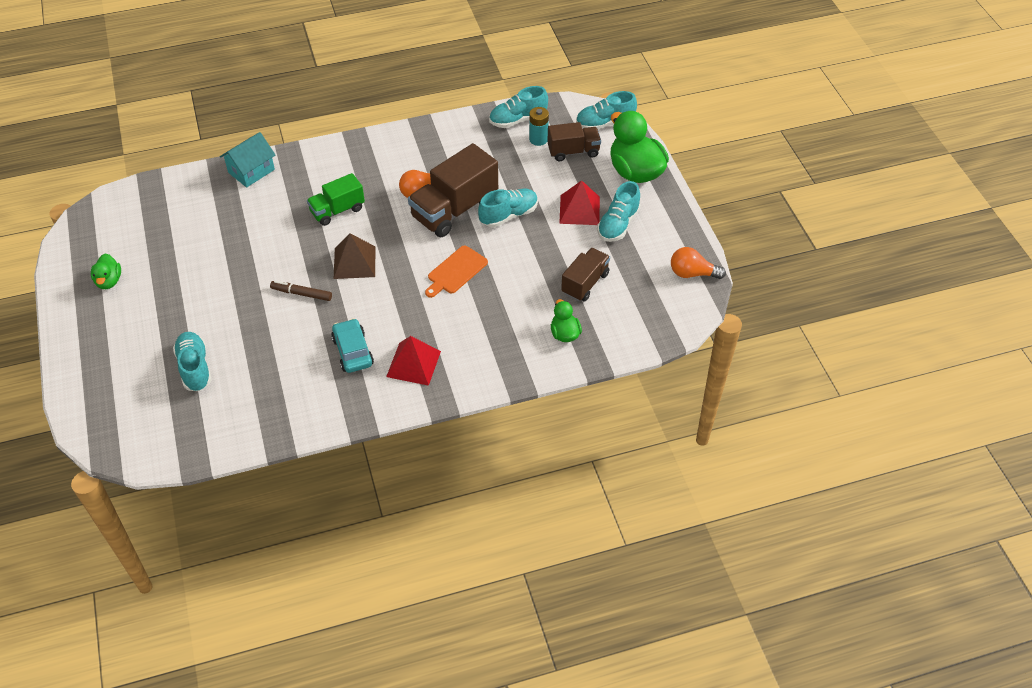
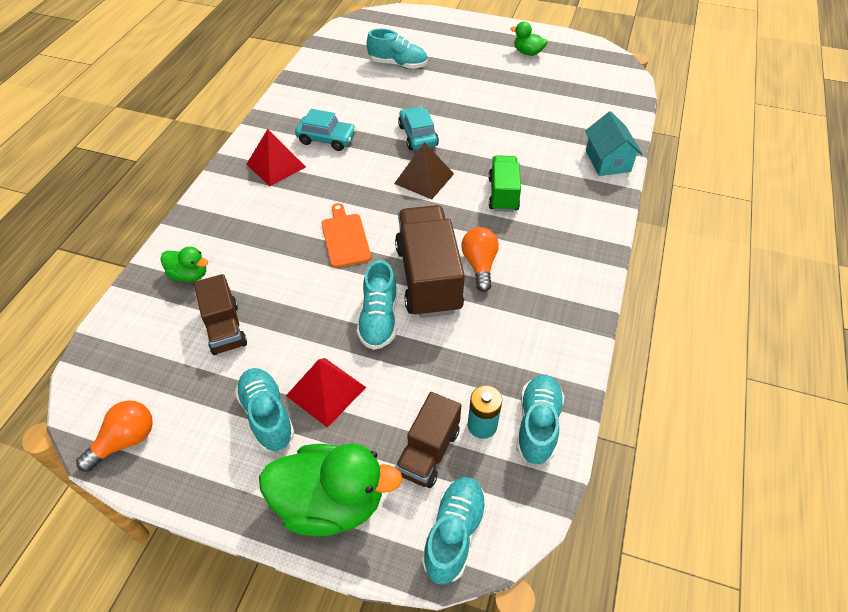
camera: 125 degrees right, 0 degrees up
brown marker [270,281,332,301] -> turquoise car [398,106,439,150]

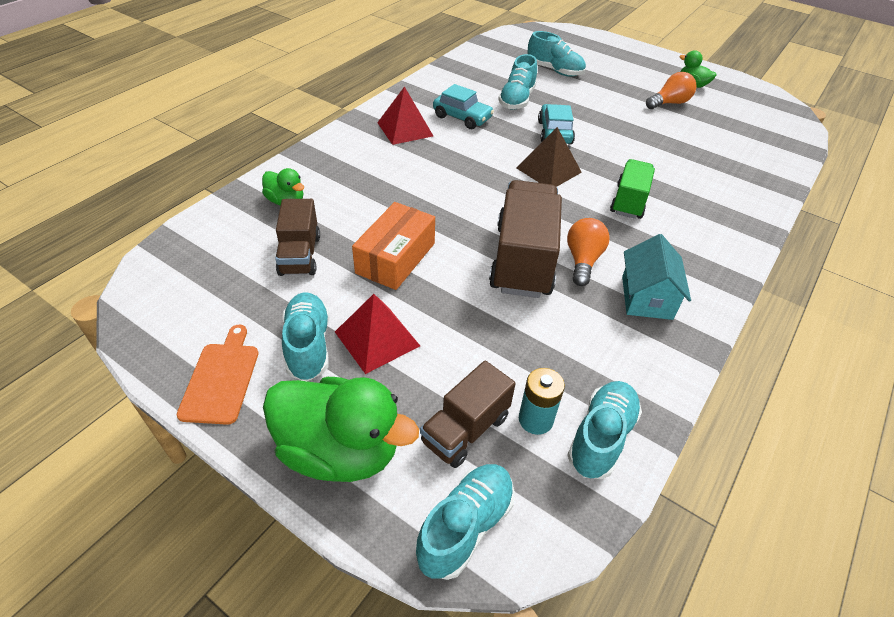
camera: 15 degrees right, 5 degrees down
orange light bulb [76,400,153,472] -> orange light bulb moved to [646,72,696,109]
orange cutting board [321,203,371,268] -> orange cutting board moved to [177,325,259,425]
turquoise shoe [357,260,397,350] -> turquoise shoe moved to [498,54,537,110]
turquoise house [585,111,642,176] -> turquoise house moved to [622,234,691,320]
none -> orange box [352,202,435,290]

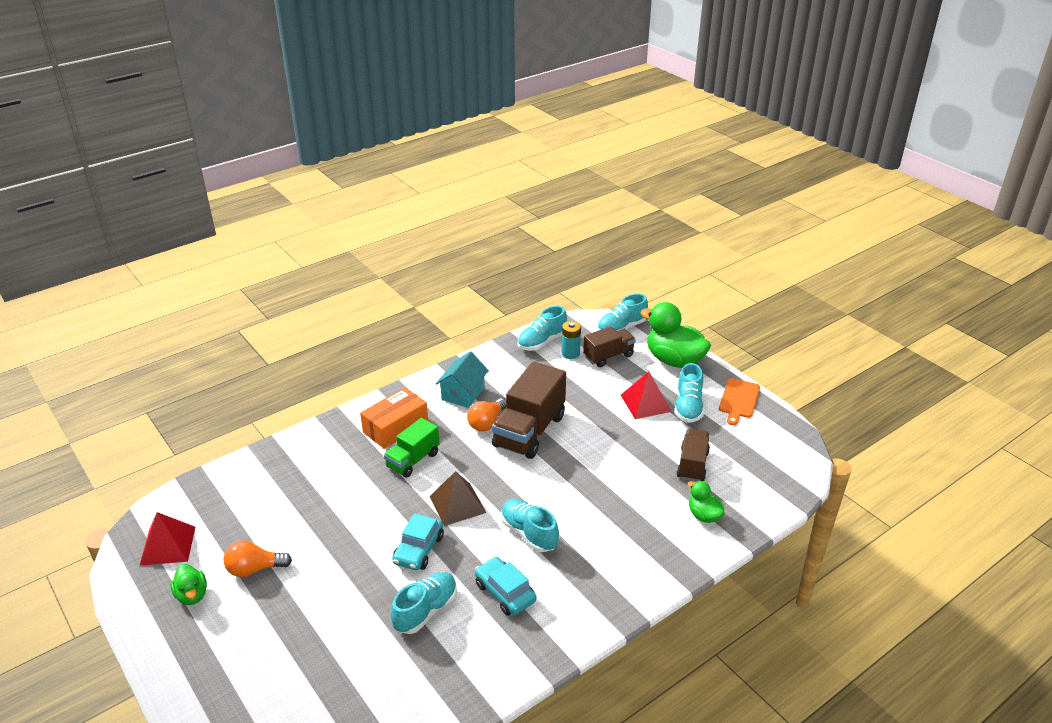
camera: 160 degrees left, 10 degrees down
orange box [352,202,435,290] -> orange box moved to [360,387,428,449]
red pyramid [377,86,433,145] -> red pyramid moved to [139,512,195,566]
turquoise shoe [527,31,586,77] -> turquoise shoe moved to [501,499,559,552]

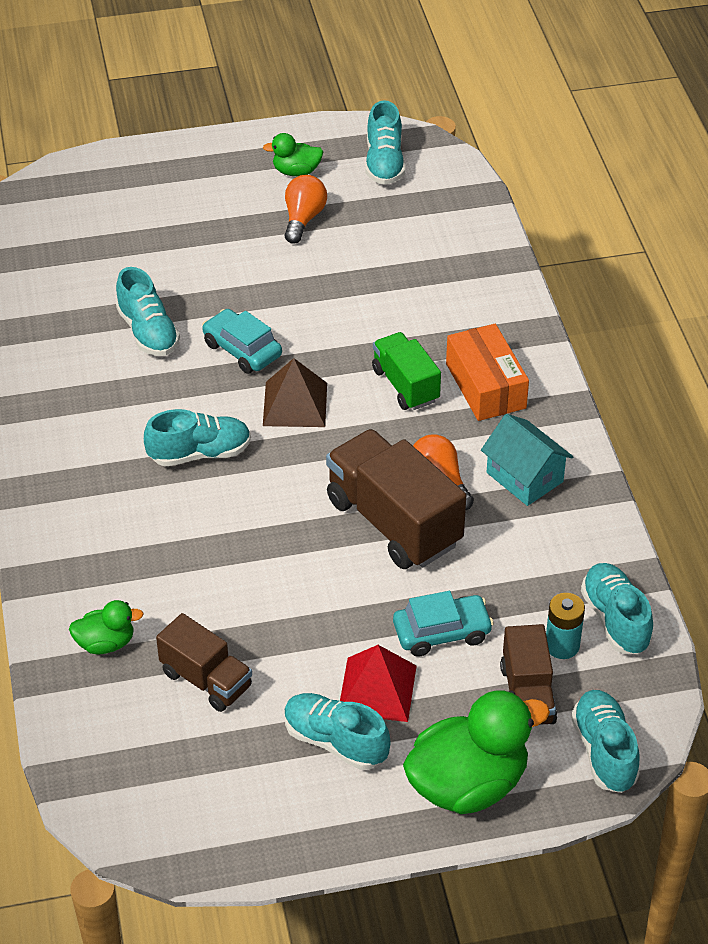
camera: 115 degrees right, 10 degrees up
red pyramid [139,512,195,566] -> turquoise shoe [365,100,405,185]
turquoise car [475,557,536,616] -> turquoise car moved to [393,591,494,657]
orange cutting board [719,378,760,425] -> none

